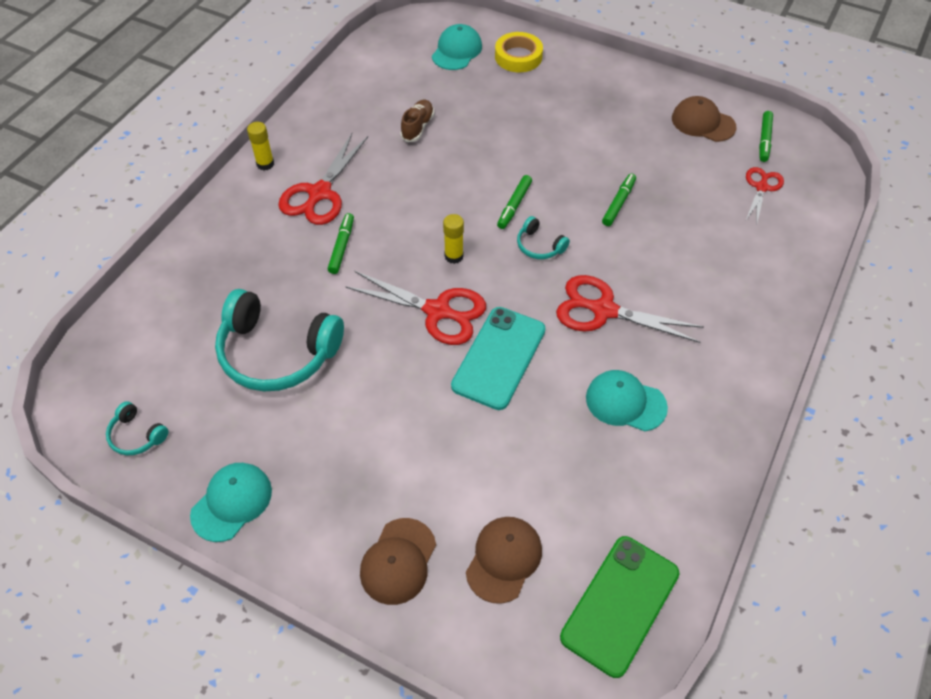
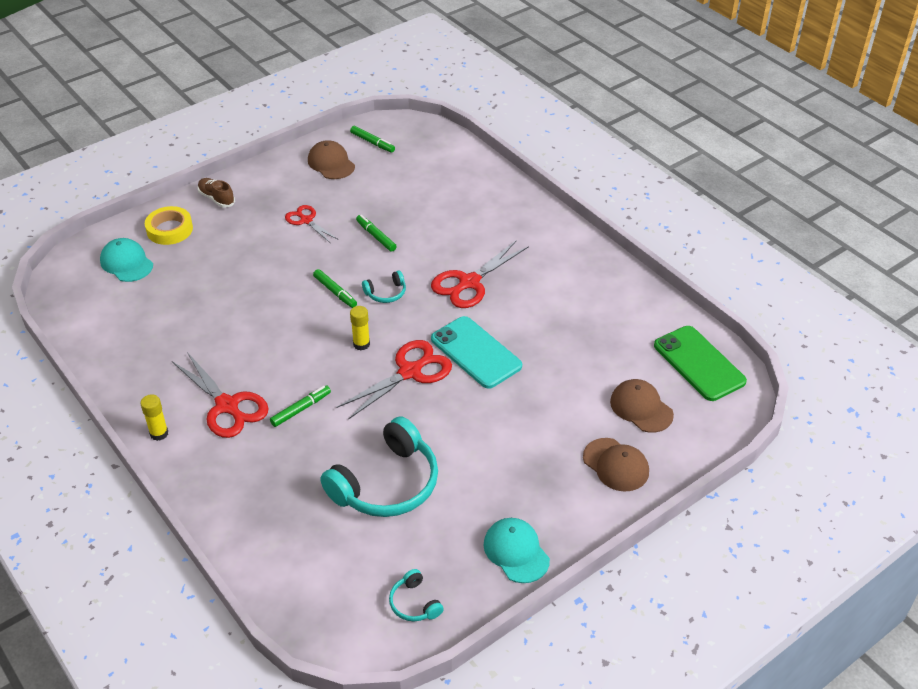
camera: 65 degrees left, 10 degrees down
turquoise headphones [106,401,168,455] -> turquoise headphones turned 90 degrees clockwise [389,569,443,621]
green marker [328,213,354,274] -> green marker turned 105 degrees clockwise [270,385,331,427]
brown shoe [400,100,434,142] -> brown shoe moved to [198,178,235,208]
turquoise cap [586,370,668,431] -> none
brown cap [672,96,736,142] -> brown cap turned 90 degrees clockwise [308,140,355,179]
red scissors [746,167,784,222] -> red scissors moved to [285,205,337,242]

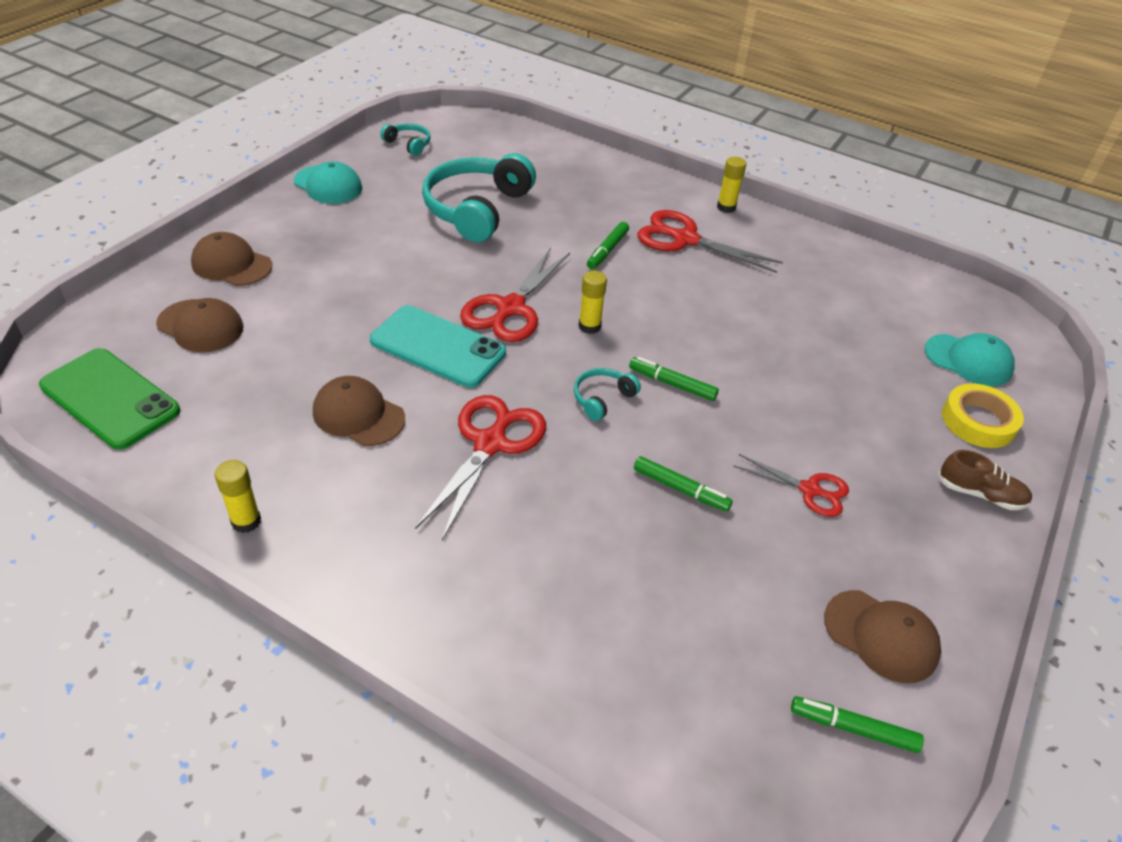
camera: 155 degrees right, 0 degrees up
none -> yellow glue stick [215,460,261,533]
none -> brown cap [313,376,405,446]

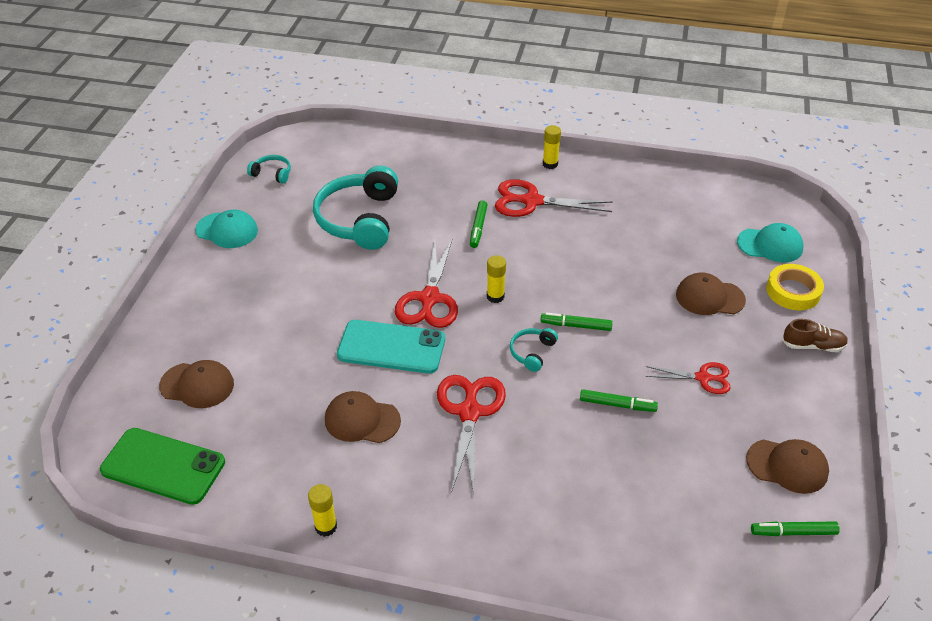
camera: 15 degrees left, 0 degrees up
brown cap [191,232,272,286] -> brown cap moved to [676,273,746,315]

